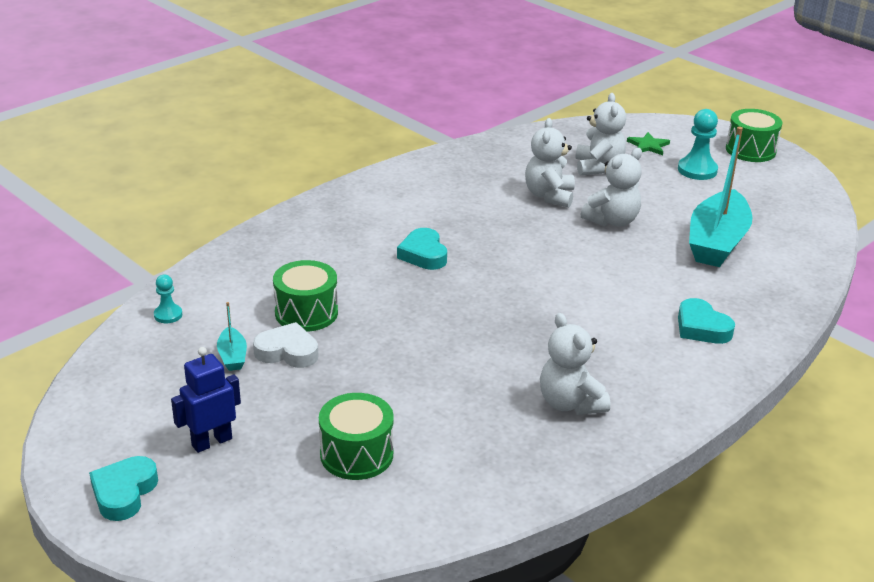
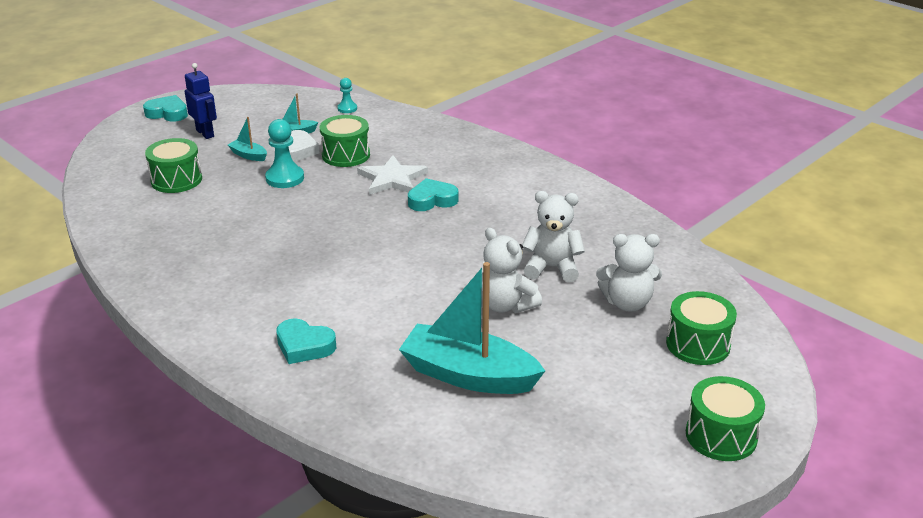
camera: 90 degrees right, 0 degrees up
white teddy bear [540,313,610,415] -> none
green star [627,132,670,155] -> green drum [666,291,737,365]
turquoise pawn [678,109,718,180] -> turquoise pawn moved to [265,119,304,188]
turquoise heart [678,298,735,344] -> turquoise heart turned 120 degrees counterclockwise [276,318,336,364]
none -> turquoise boat [228,117,267,161]
none -> white star [357,155,428,195]

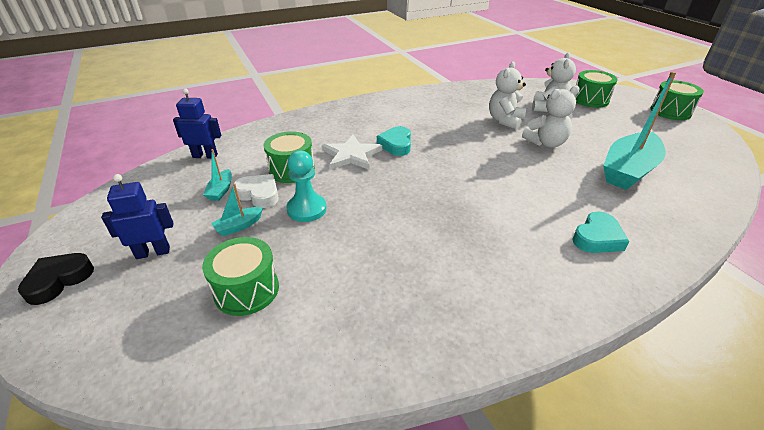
camera: 70 degrees left, 5 degrees up
turquoise heart [143,95,188,122] -> black heart [18,253,94,305]
turquoise pawn [337,78,357,113] -> blue robot [173,88,221,159]

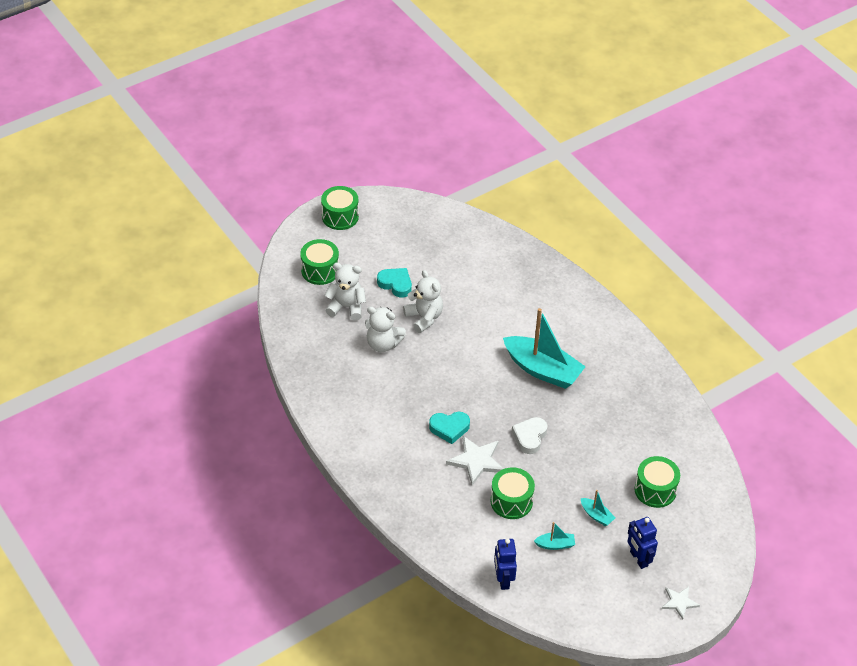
camera: 100 degrees left, 10 degrees up
black heart [18,253,94,305] -> white star [662,587,700,620]
white heart [233,174,279,208] -> white heart moved to [512,417,548,454]
turquoise pawn [286,150,327,222] -> none
turquoise heart [572,211,629,253] -> turquoise heart moved to [377,268,412,298]
turquoise boat [603,71,676,190] -> turquoise boat moved to [503,308,586,389]

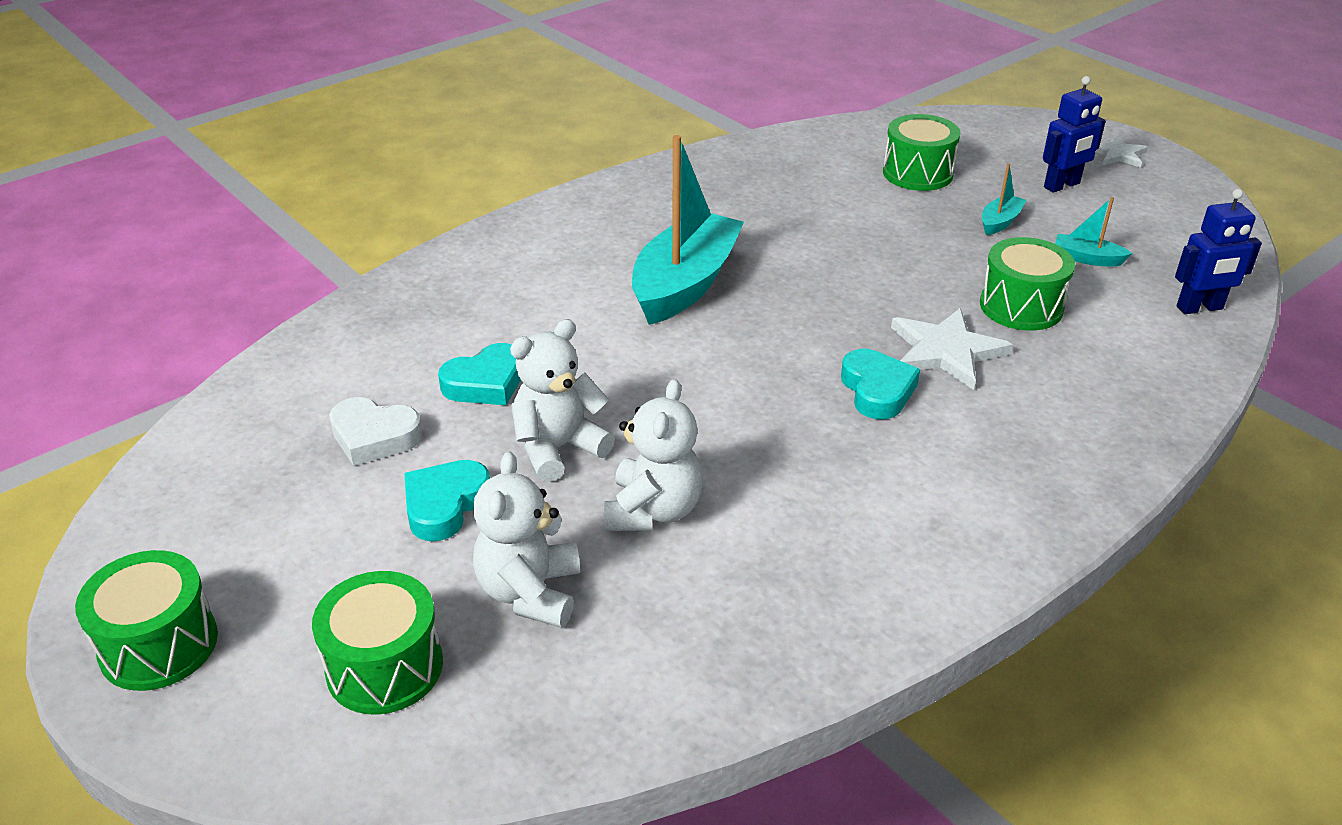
camera: 95 degrees left, 10 degrees down
white heart [512,417,548,454] -> white heart moved to [329,397,423,466]
turquoise boat [534,522,575,550] -> turquoise boat turned 60 degrees counterclockwise [1055,197,1132,267]
none -> turquoise heart [438,343,521,405]

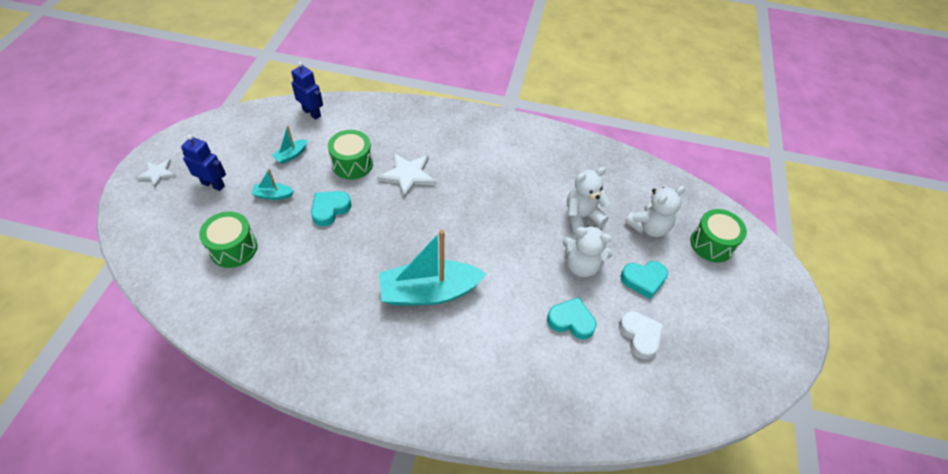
camera: 130 degrees left, 15 degrees up
green drum [75,550,218,691] -> none
turquoise heart [841,349,920,420] -> turquoise heart moved to [311,191,352,227]
turquoise boat [1055,197,1132,267] -> turquoise boat turned 60 degrees clockwise [272,126,307,164]

